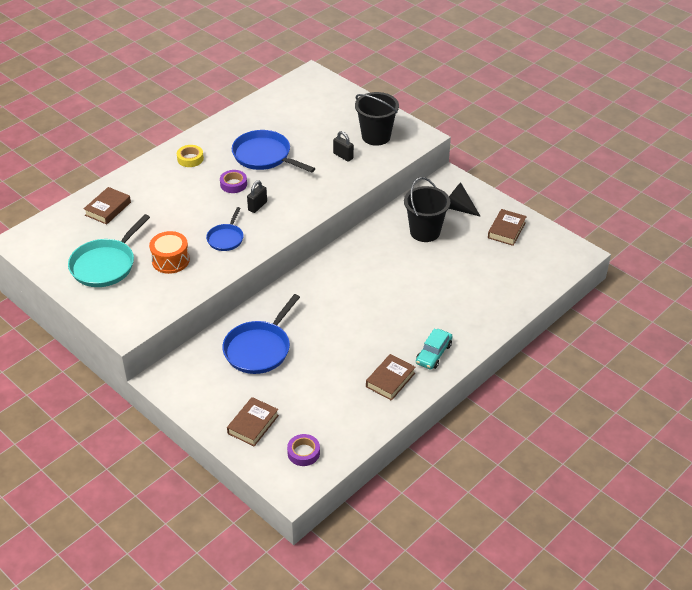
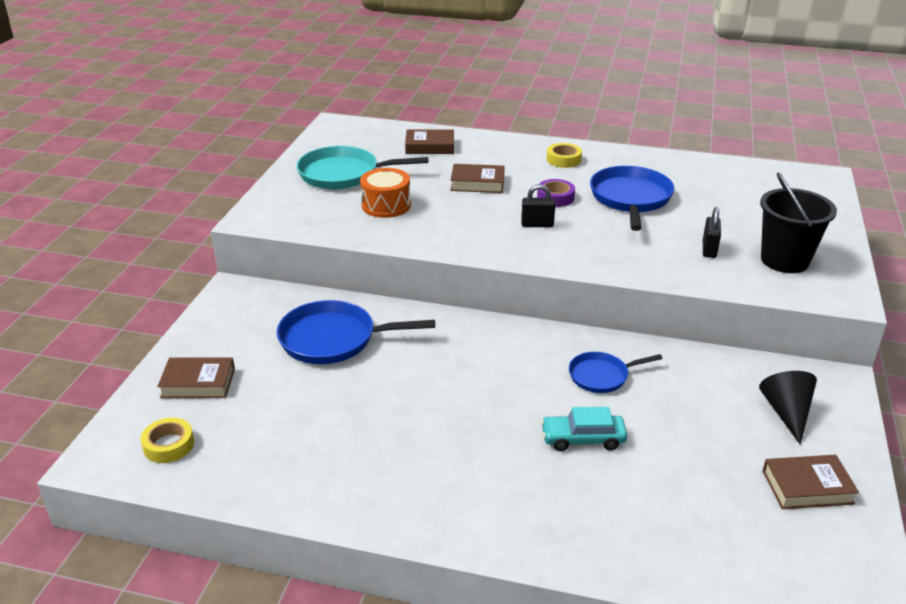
camera: 60 degrees right, 10 degrees down
blue pan [206,207,244,251] -> blue pan moved to [569,352,663,393]
purple tape [287,434,320,466] -> yellow tape [141,418,194,463]
brown book [366,354,416,401] -> brown book moved to [450,164,505,193]
black bucket [404,177,450,242] -> none
turquoise car [416,328,453,369] -> turquoise car moved to [541,407,627,451]

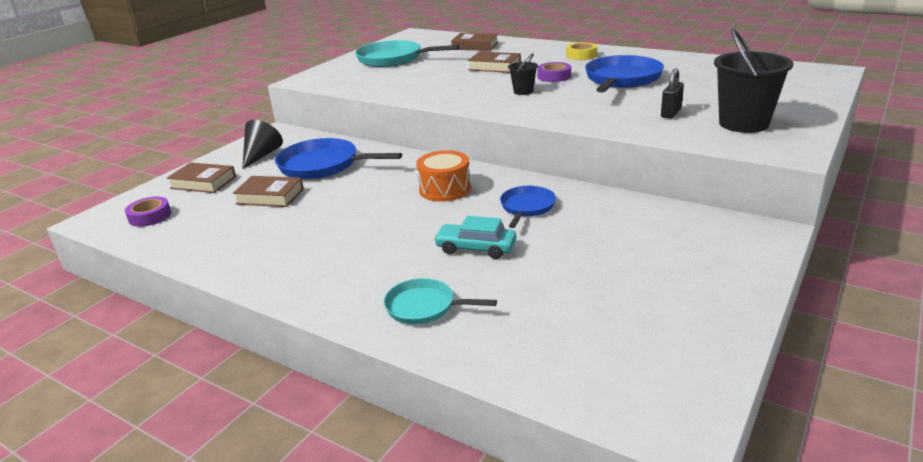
camera: 20 degrees right, 5 degrees down
yellow tape [141,418,194,463] -> purple tape [125,196,171,227]
orange drum [360,168,411,218] -> orange drum moved to [416,150,471,202]
black padlock [521,184,555,228] -> black bucket [508,53,538,95]
blue pan [569,352,663,393] -> blue pan turned 105 degrees clockwise [500,186,556,228]
black cone [759,371,817,445] -> black cone moved to [242,120,283,169]
brown book [763,455,859,509] -> brown book moved to [233,176,304,207]
none -> turquoise pan [384,278,497,325]

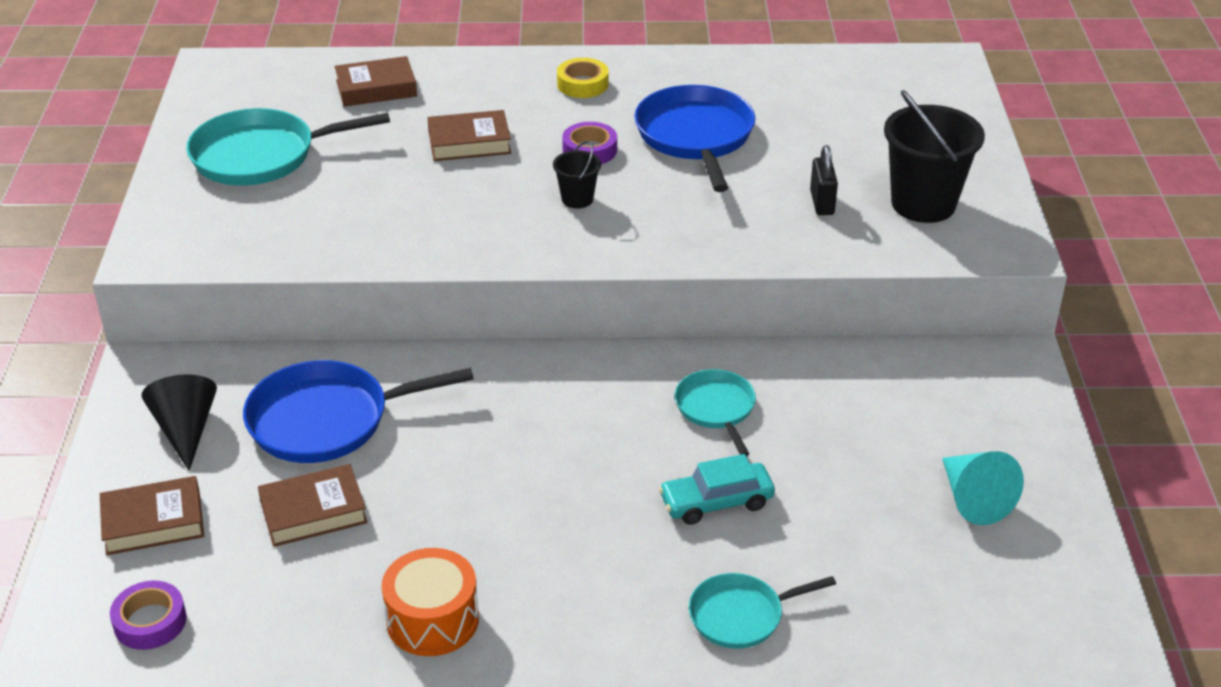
camera: 35 degrees left, 10 degrees up
orange drum [416,150,471,202] -> orange drum moved to [382,548,479,656]
blue pan [500,186,556,228] -> turquoise pan [675,369,756,456]
none -> turquoise cone [942,451,1024,525]

